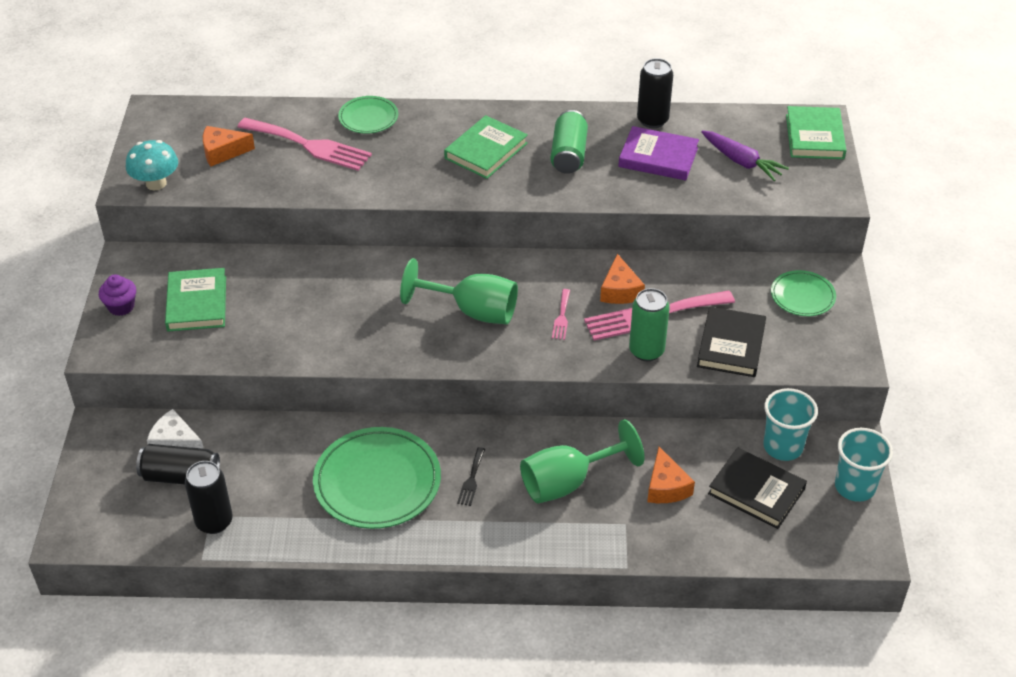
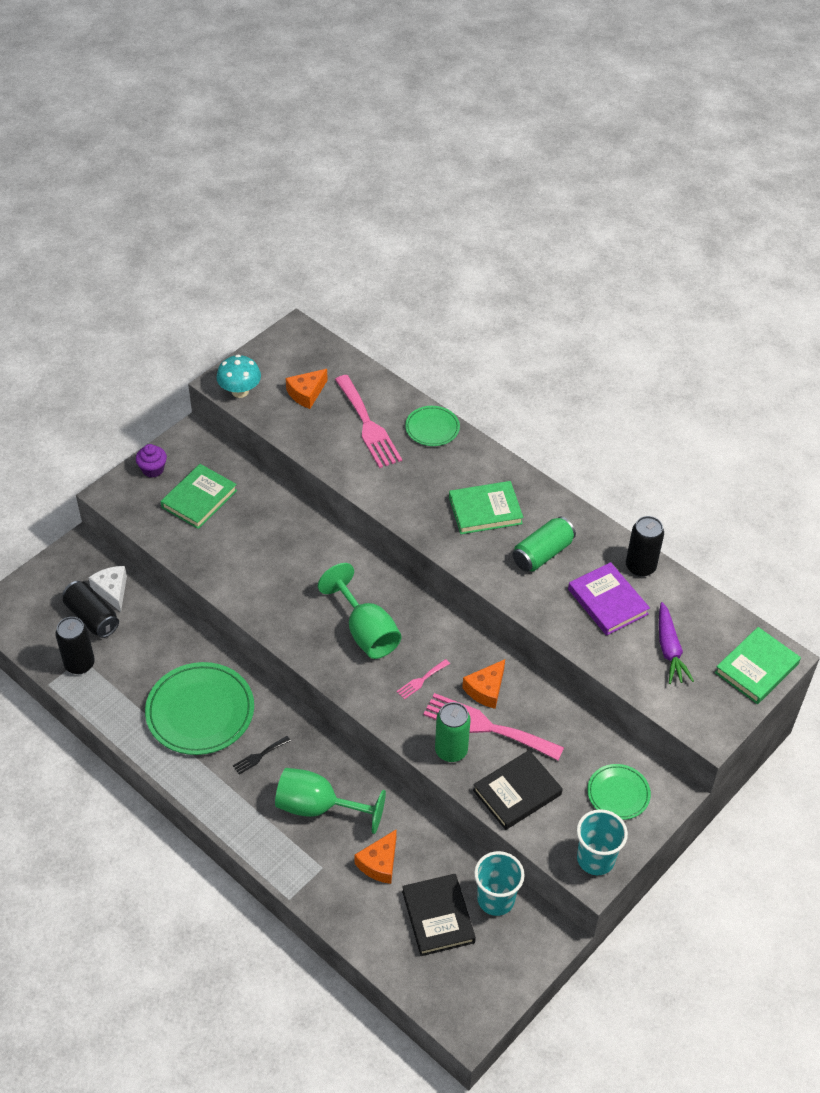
camera: 40 degrees right, 5 degrees up
orange cheese [203,126,255,167] -> orange cheese turned 75 degrees counterclockwise [286,369,328,409]
turquoise cup [835,428,893,502] -> turquoise cup moved to [577,809,628,875]

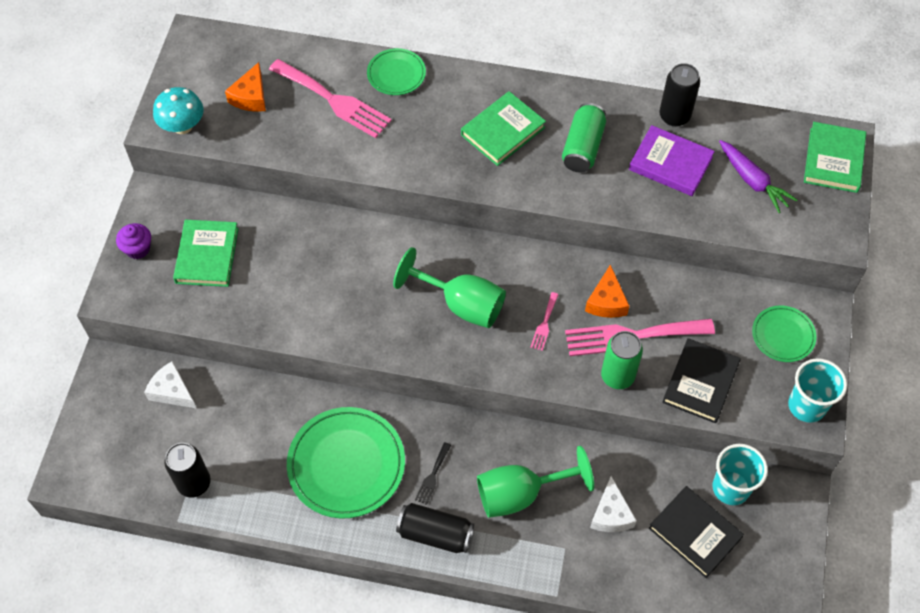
camera: 30 degrees left, 10 degrees up
black can [62,581,119,638] -> black can moved to [396,503,474,553]
orange cheese [354,829,397,884] -> white cheese [590,476,637,532]

